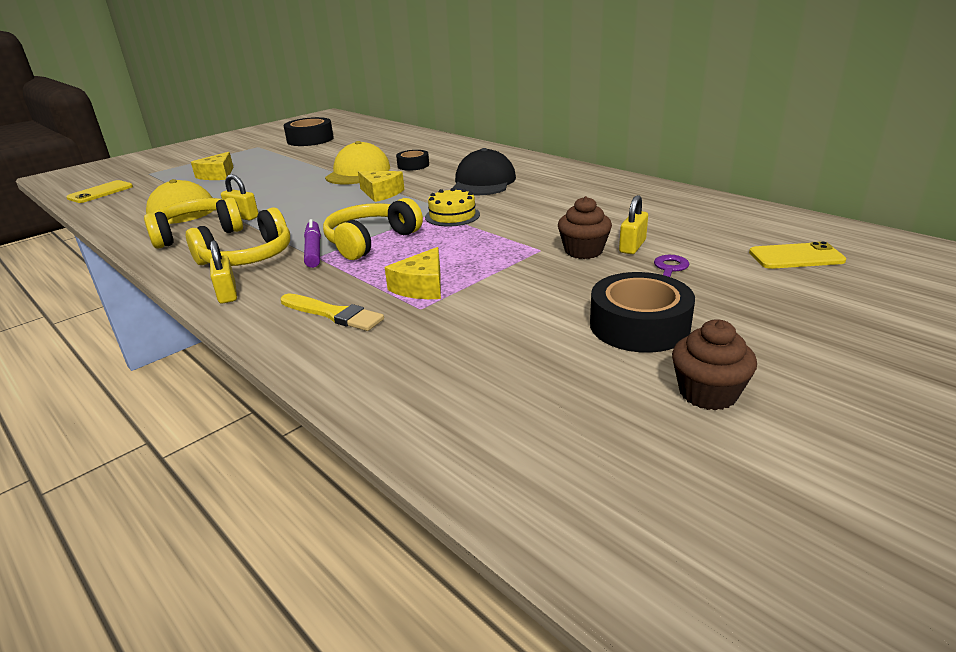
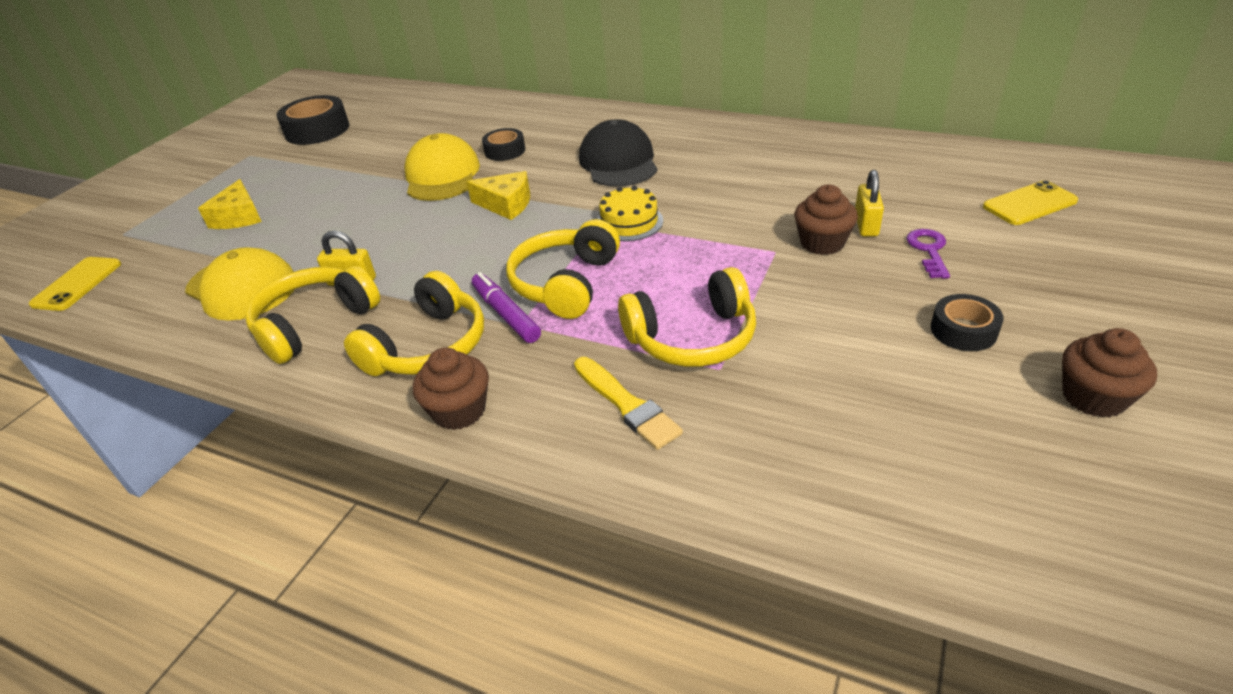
camera: 20 degrees left, 10 degrees up
yellow padlock [210,240,237,304] -> brown cupcake [413,347,489,430]
yellow brush [281,294,384,331] -> yellow brush turned 45 degrees clockwise [574,357,683,450]
yellow cheese [385,247,441,299] -> yellow headphones [618,267,756,367]
black tape [590,272,695,353] -> black tape [931,294,1004,351], size x0.59

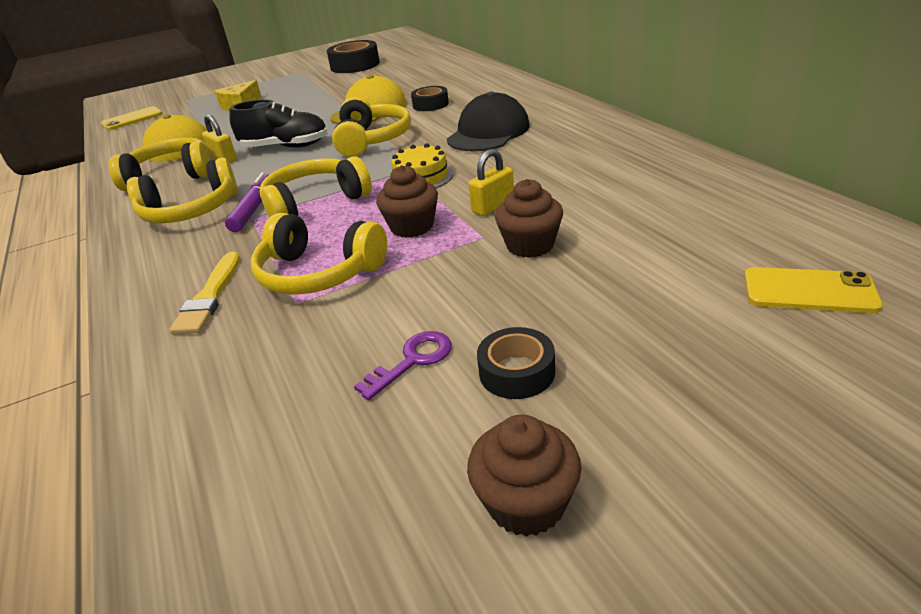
camera: 40 degrees right, 5 degrees down
brown cupcake [413,347,489,430] -> brown cupcake moved to [376,165,438,238]
yellow cheese [466,171,530,220] -> yellow headphones [332,97,411,157]
yellow padlock [855,170,884,236] -> yellow padlock moved to [469,149,514,216]
purple key [906,229,950,279] -> purple key moved to [354,331,452,400]
none -> black shoe [230,99,328,147]

